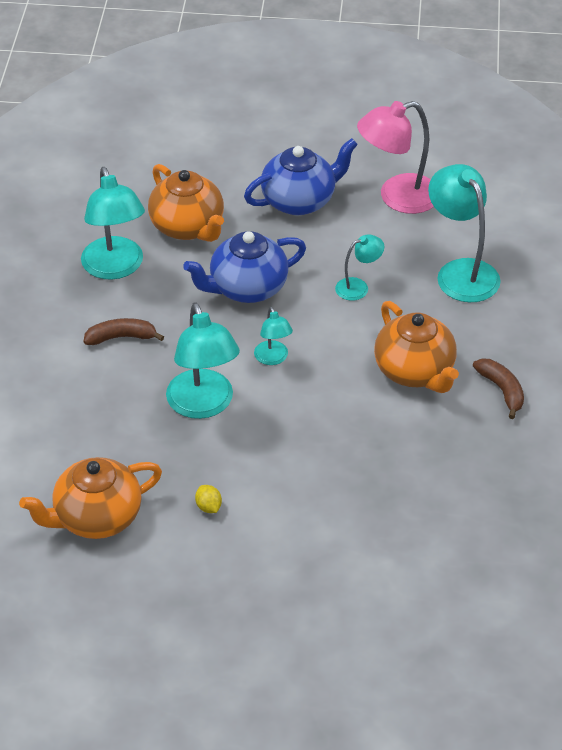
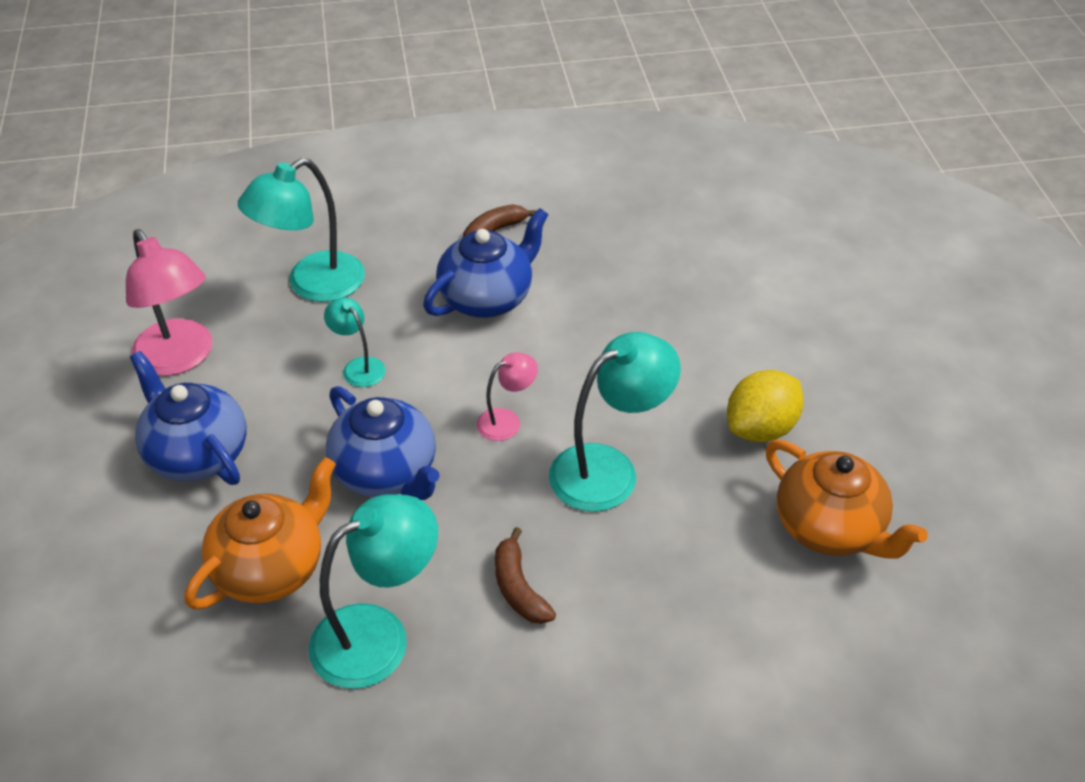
camera: 105 degrees left, 0 degrees up
yellow lemon [195,485,222,513] -> yellow lemon [727,370,804,442], size x2.22
turquoise lamp [254,306,293,365] -> pink lamp [476,352,538,441]
orange teapot [374,301,459,393] -> blue teapot [423,208,549,318]

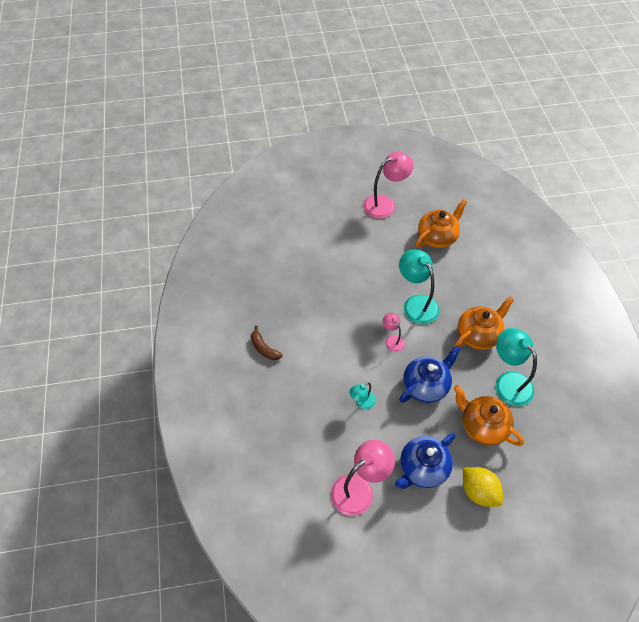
camera: 90 degrees left, 10 degrees up
turquoise lamp [238,158,365,302] -> none
blue teapot [423,208,549,318] -> none
brown banana [495,527,556,624] -> orange teapot [455,296,514,350]
yellow lemon [727,370,804,442] -> yellow lemon moved to [463,467,503,507]
none -> pink lamp [363,152,414,218]

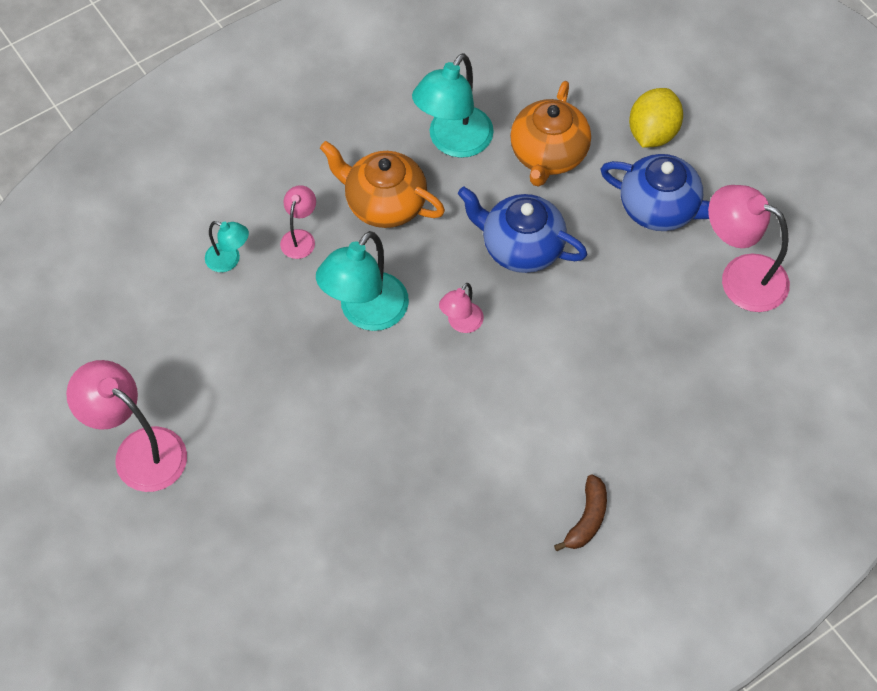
camera: 115 degrees left, 5 degrees up
turquoise lamp [350,382,376,409] -> turquoise lamp moved to [205,221,249,272]
orange teapot [416,199,467,248] -> none
none -> pink lamp [280,185,316,259]

